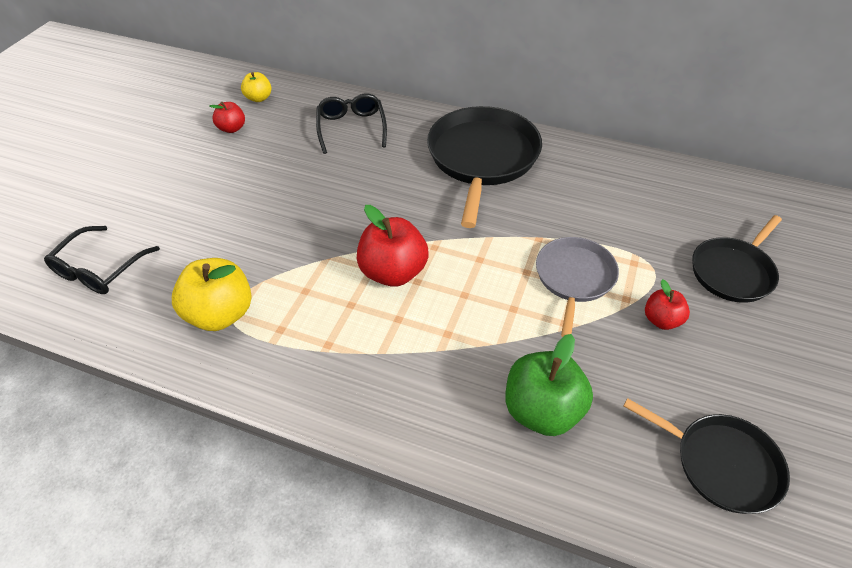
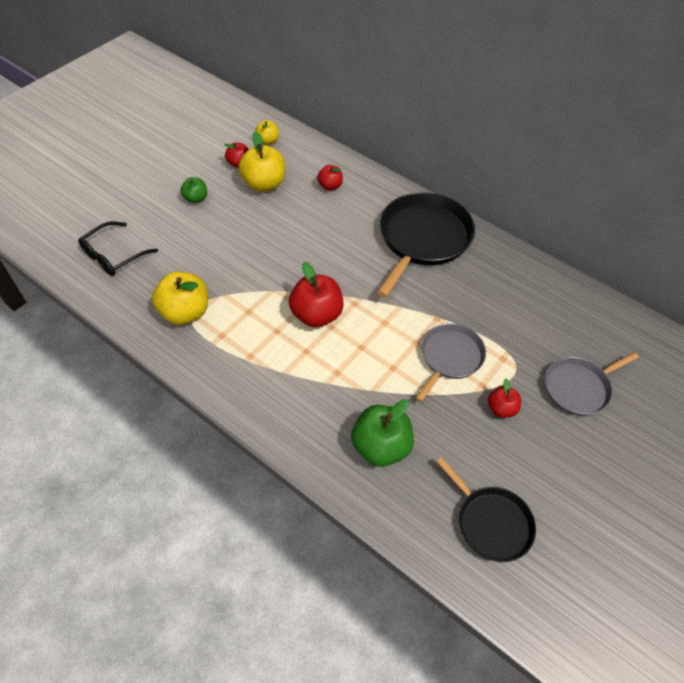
camera: 15 degrees right, 5 degrees up
black glasses [316,94,387,154] -> red apple [317,165,343,191]
black pan [692,215,782,303] -> grey pan [545,352,639,416]
none -> green apple [181,177,207,203]
none -> yellow apple [239,132,285,192]

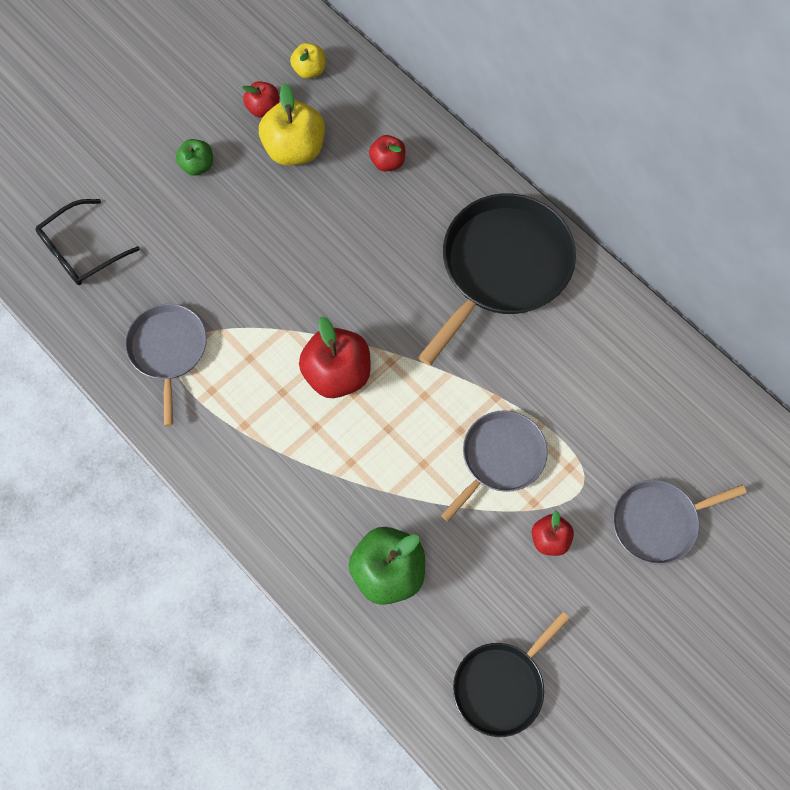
camera: 10 degrees right, 15 degrees up
yellow apple [152,271,208,325] -> grey pan [125,304,207,426]
black pan [436,457,536,562] -> black pan turned 75 degrees clockwise [453,612,570,737]

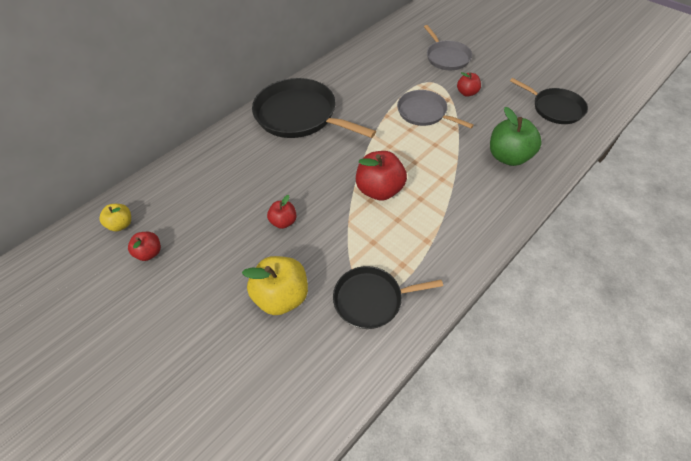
camera: 90 degrees left, 15 degrees down
black glasses [35,199,140,285] -> none
grey pan [125,304,207,426] -> black pan [333,266,443,329]
green apple [176,139,213,176] -> none
yellow apple [259,83,325,166] -> yellow apple moved to [242,256,308,315]
red apple [369,135,405,172] -> red apple moved to [267,195,297,229]

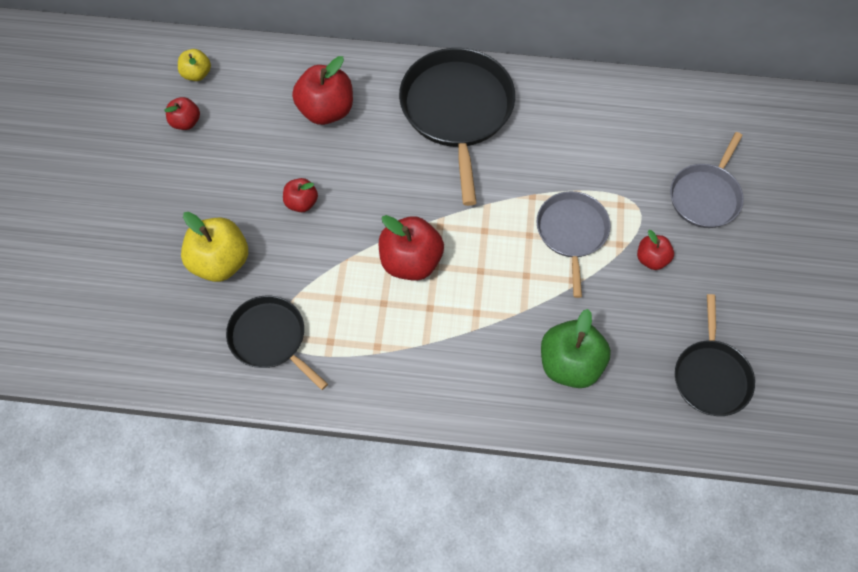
camera: 50 degrees right, 10 degrees up
none -> red apple [292,56,353,125]

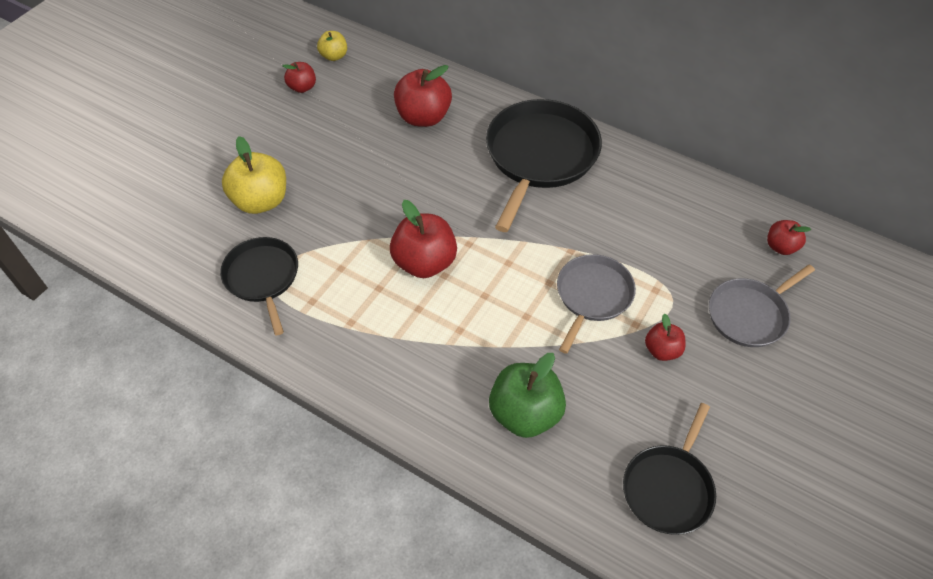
camera: 25 degrees right, 10 degrees down
red apple [283,178,318,212] -> red apple moved to [767,220,811,255]

